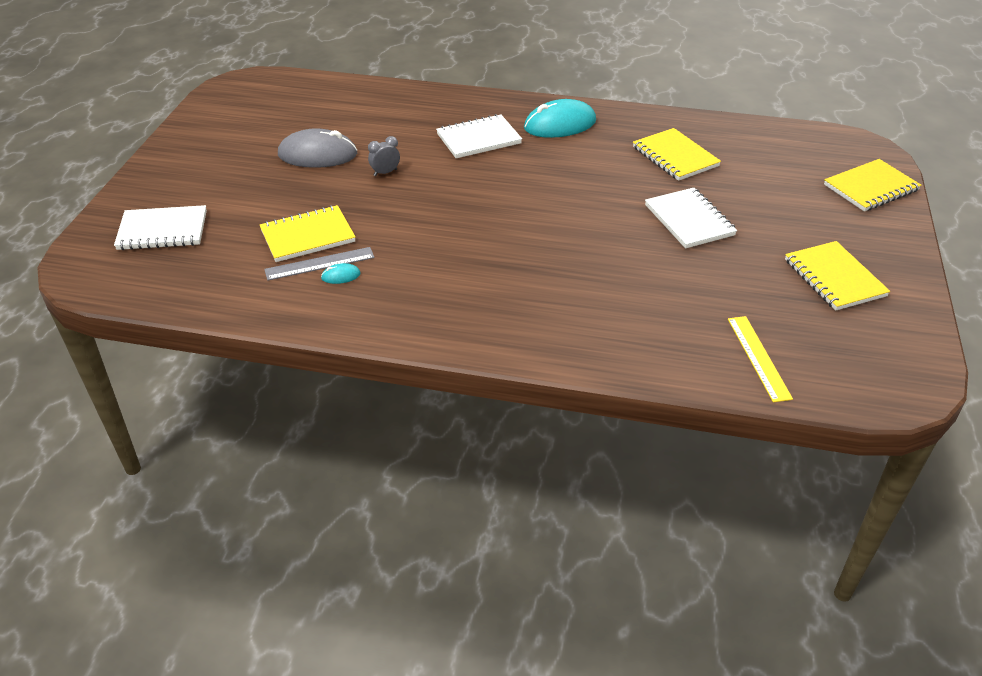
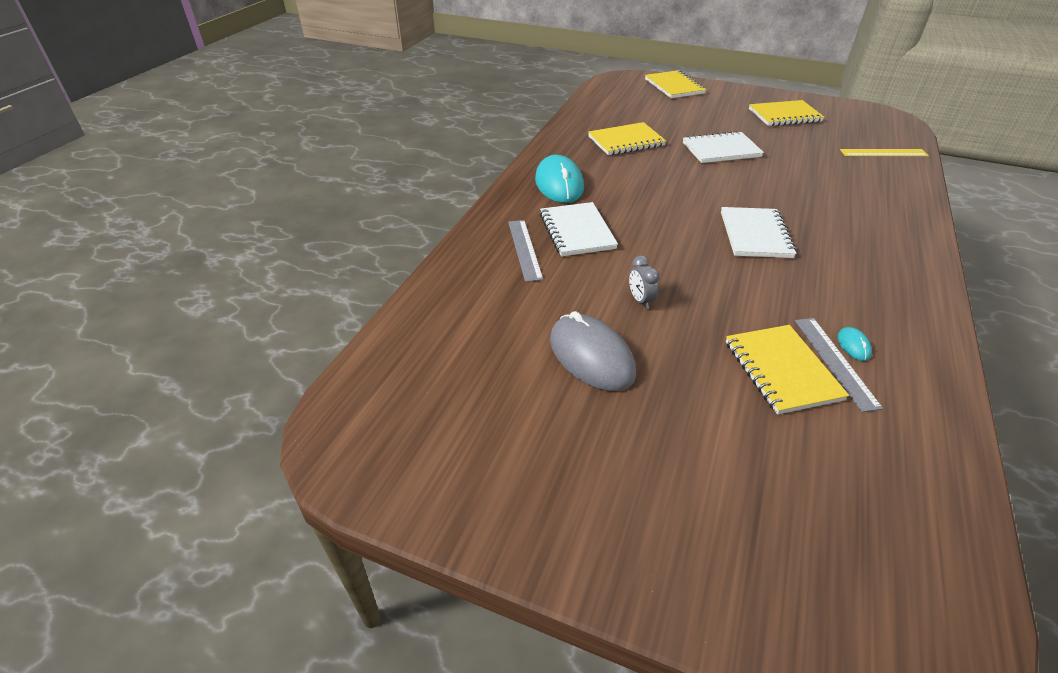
camera: 80 degrees left, 0 degrees up
white notebook [114,205,207,250] -> white notebook moved to [721,207,797,258]
grey mouse [278,128,357,168] -> grey mouse turned 45 degrees counterclockwise [550,311,636,391]
none -> grey ruler [508,220,543,282]

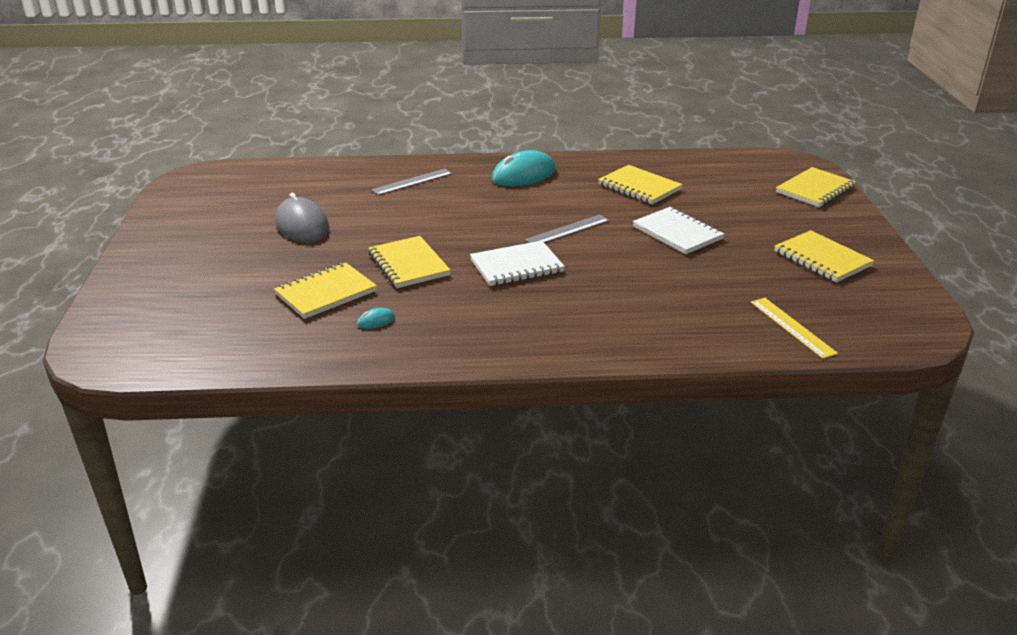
camera: 65 degrees right, 10 degrees down
white notebook [540,202,618,257] -> none
grey mouse [550,311,636,391] -> grey mouse turned 60 degrees counterclockwise [275,193,329,243]
grey clock [629,256,660,309] -> none
grey ruler [795,318,883,412] -> grey ruler moved to [525,215,610,243]
none -> yellow notebook [368,236,451,288]

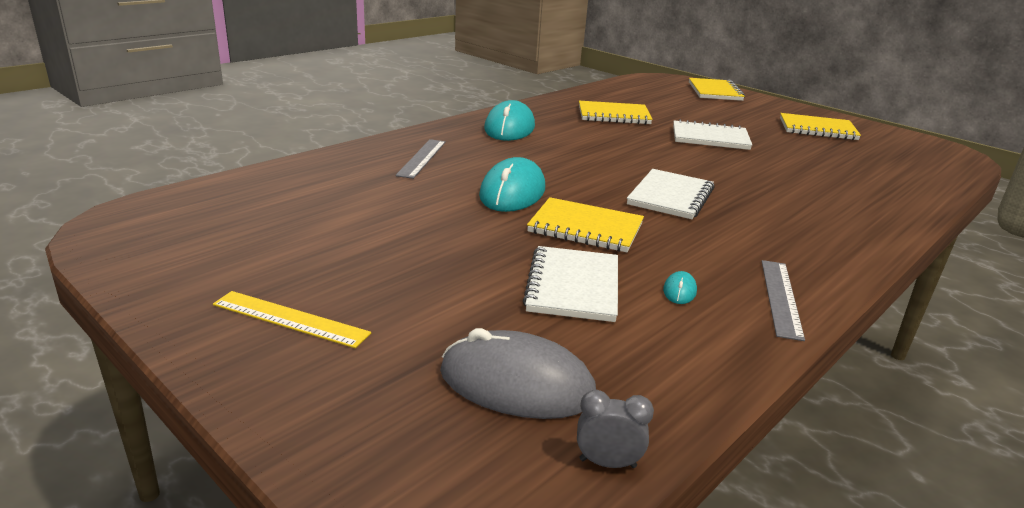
camera: 45 degrees left, 5 degrees down
yellow notebook [274,263,377,319] -> white notebook [523,246,618,322]
grey mouse [275,193,329,243] -> grey mouse moved to [440,328,596,419]
grey ruler [525,215,610,243] -> grey ruler moved to [762,260,805,341]
yellow ruler [751,298,838,359] -> yellow ruler moved to [213,291,371,348]
none -> turquoise mouse [479,157,545,212]
none -> grey clock [577,390,654,468]

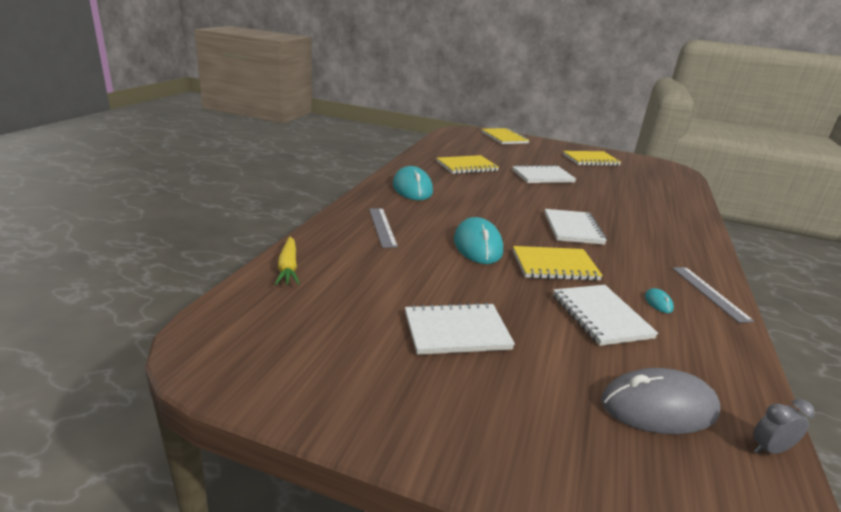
camera: 25 degrees left, 0 degrees up
yellow ruler [213,291,371,348] -> none
none -> yellow carrot [275,236,300,285]
none -> white notebook [405,302,515,355]

